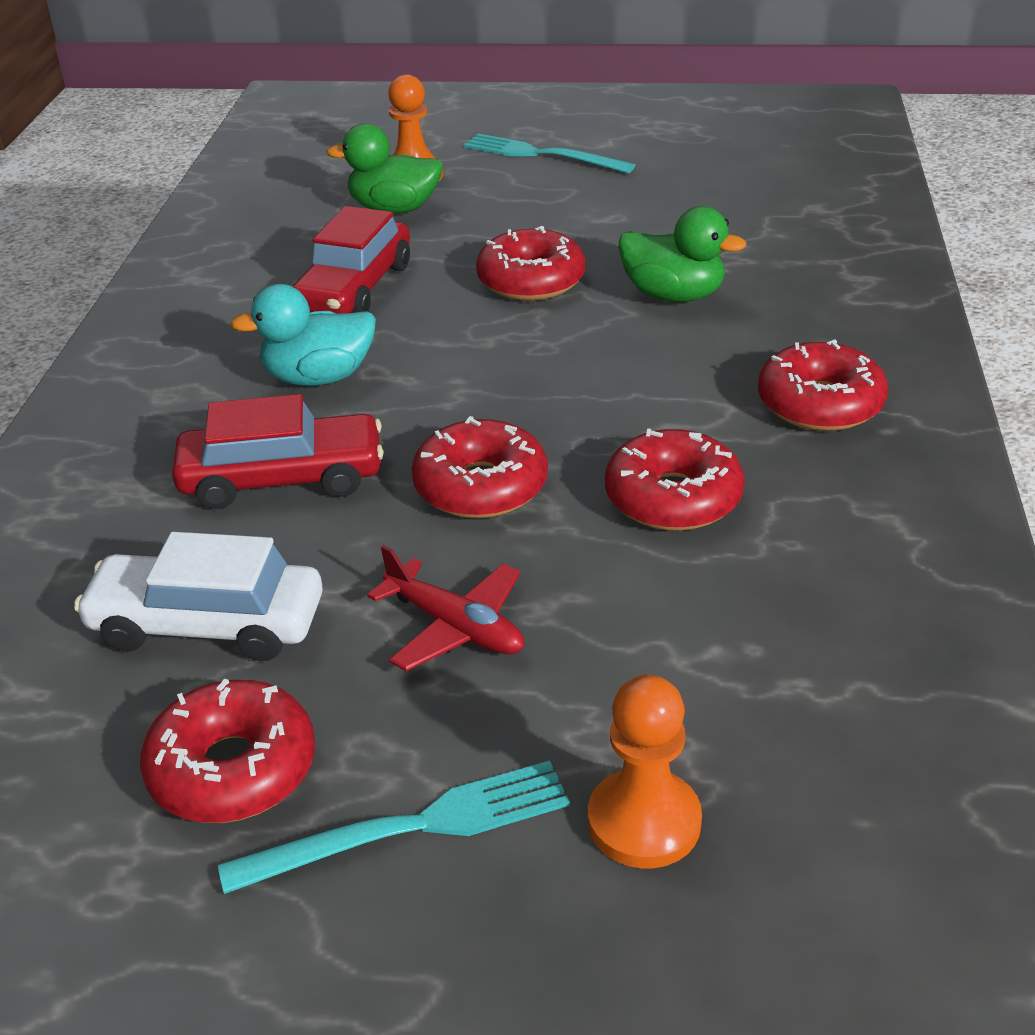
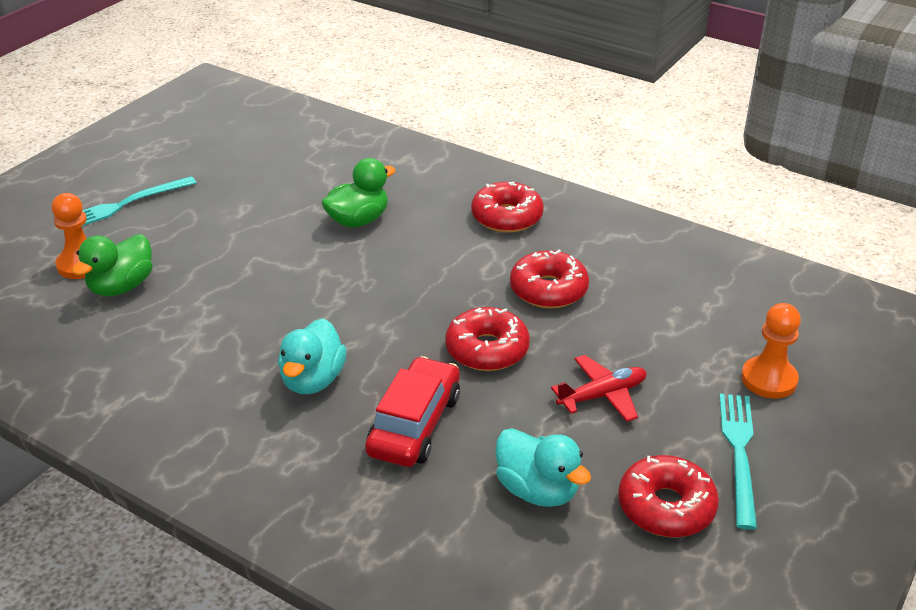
camera: 65 degrees left, 0 degrees up
white car [74,532,323,661] -> turquoise duck [496,428,591,507]
red car [292,206,410,314] -> none
red donut [476,226,585,301] -> none

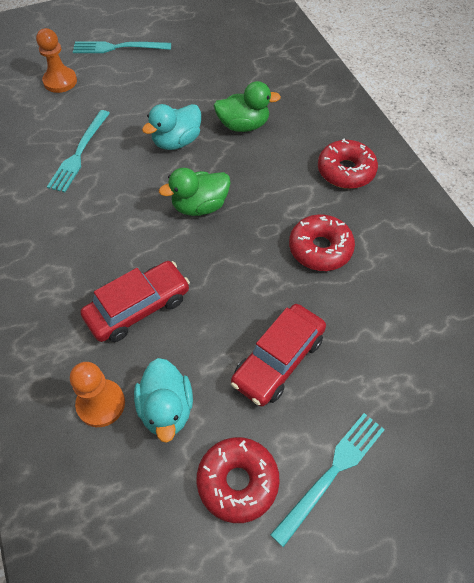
camera: 35 degrees right, 20 degrees up
green duck [72,234,152,296] -> green duck moved to [159,168,231,216]
turquoise duck [278,318,347,394] -> turquoise duck moved to [142,104,201,150]
red donut [445,307,530,371] -> none
red plane [551,355,647,422] -> red car [231,304,326,407]
orange pawn [741,303,801,399] -> orange pawn moved to [70,362,125,427]
none -> turquoise fork [47,110,110,192]

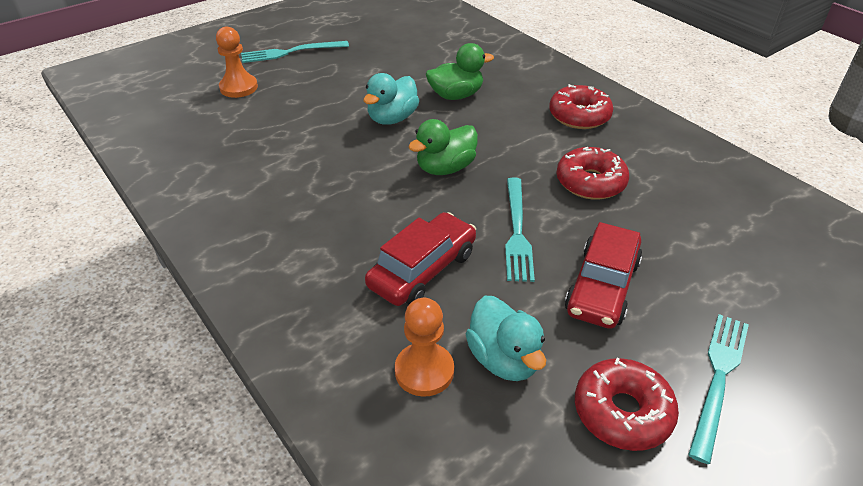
camera: 15 degrees left, 15 degrees down
turquoise fork [47,110,110,192] -> turquoise fork moved to [505,177,535,282]

